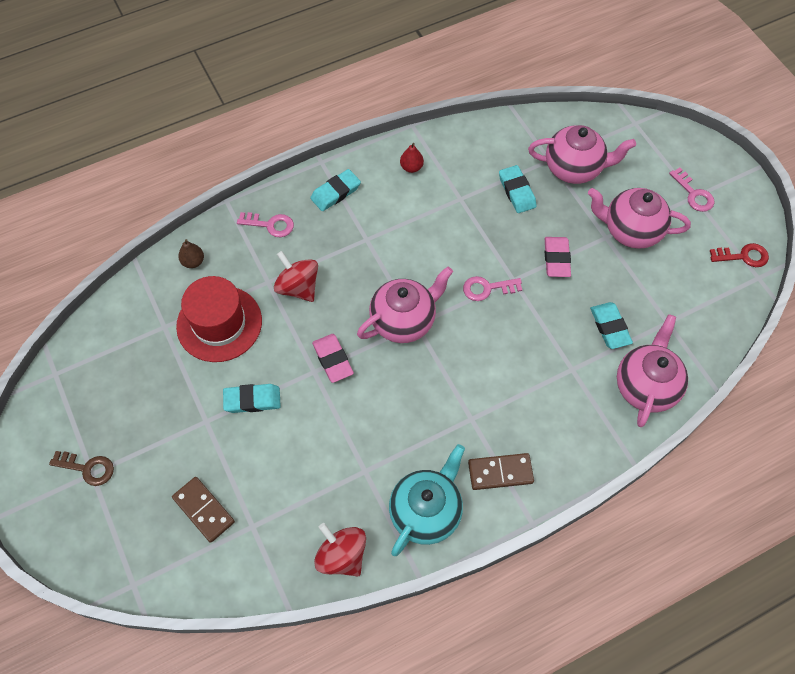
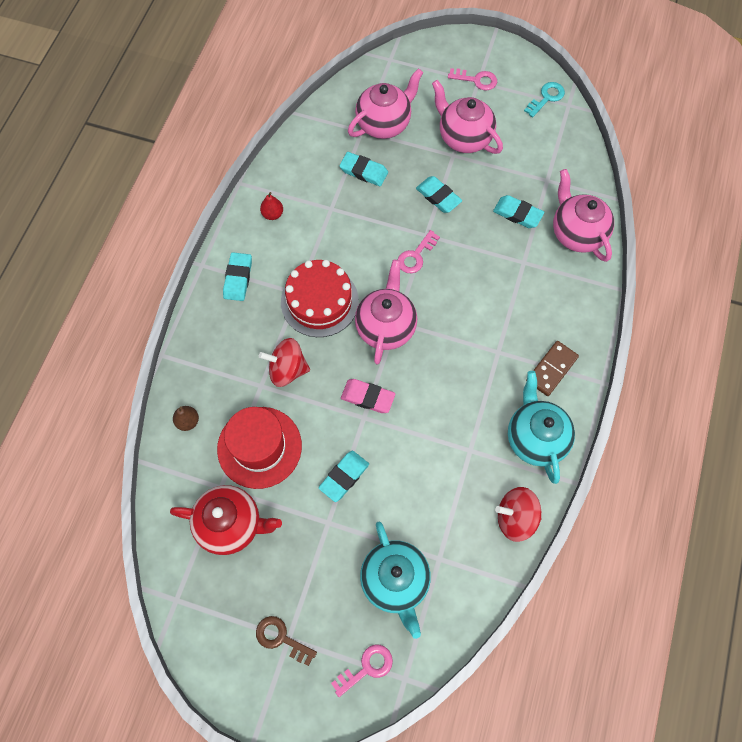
camera: 45 degrees left, 5 degrees up
brown key [49,451,114,486] -> brown key turned 120 degrees counterclockwise [256,616,317,666]
brown domino [172,477,235,543] -> turquoise teapot [360,522,431,639]
pink key [237,212,294,237] -> pink key moved to [331,645,393,697]
pink eraser [545,237,571,277] -> turquoise eraser [416,176,462,213]
pink teapot [588,188,691,249] -> pink teapot turned 75 degrees clockwise [432,80,503,154]
red key [710,243,769,267] -> turquoise key [524,82,565,117]
none -> red teapot [170,485,282,555]
none -> red cake [281,260,359,337]

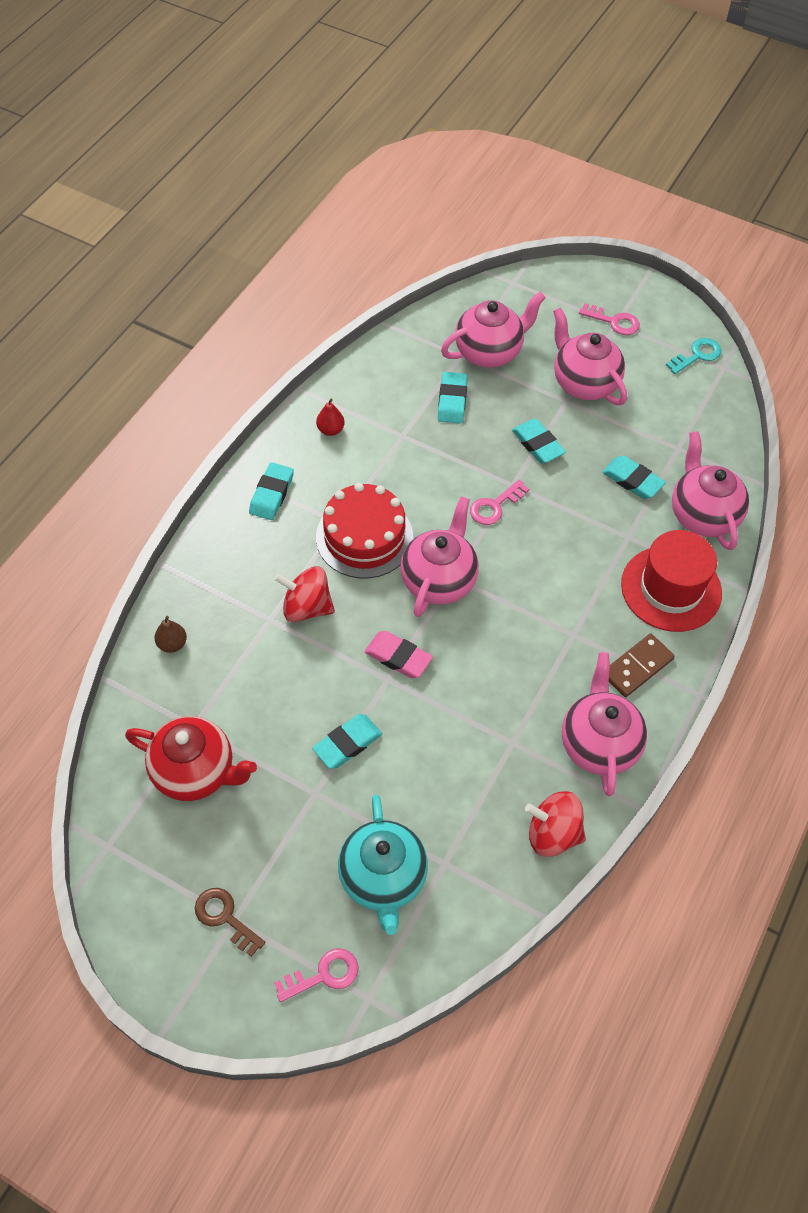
camera: 10 degrees right, 10 degrees down
red hat [217,407,302,489] -> red hat moved to [621,530,722,632]
turquoise eraser [339,152,388,186] -> turquoise eraser turned 60 degrees clockwise [438,372,468,424]
turquoise teapot [508,371,575,484] -> pink teapot [562,652,647,796]

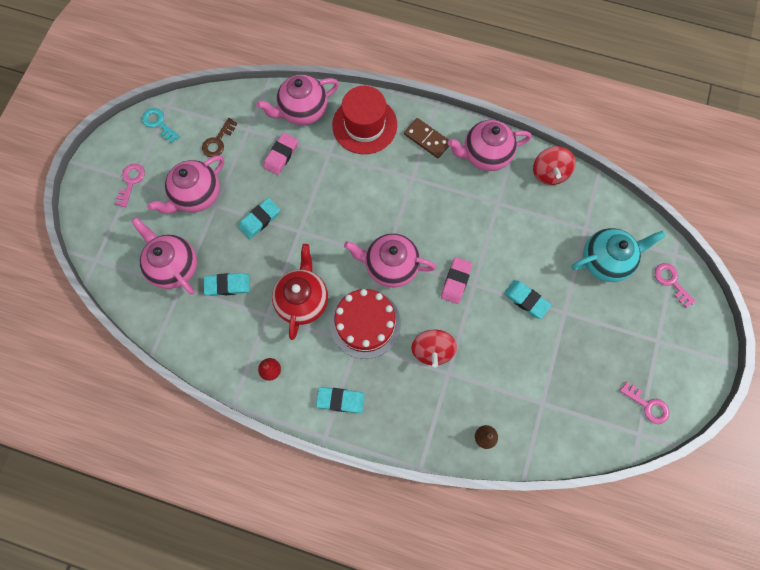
camera: 100 degrees left, 15 degrees up
red teapot [125,716,257,801] -> red teapot moved to [272,244,328,340]
brown key [195,888,265,957] -> brown key moved to [202,118,238,157]
pink key [470,480,529,525] -> pink key moved to [620,382,670,424]
turquoise eraser [602,456,666,499] -> pink eraser [263,132,298,175]

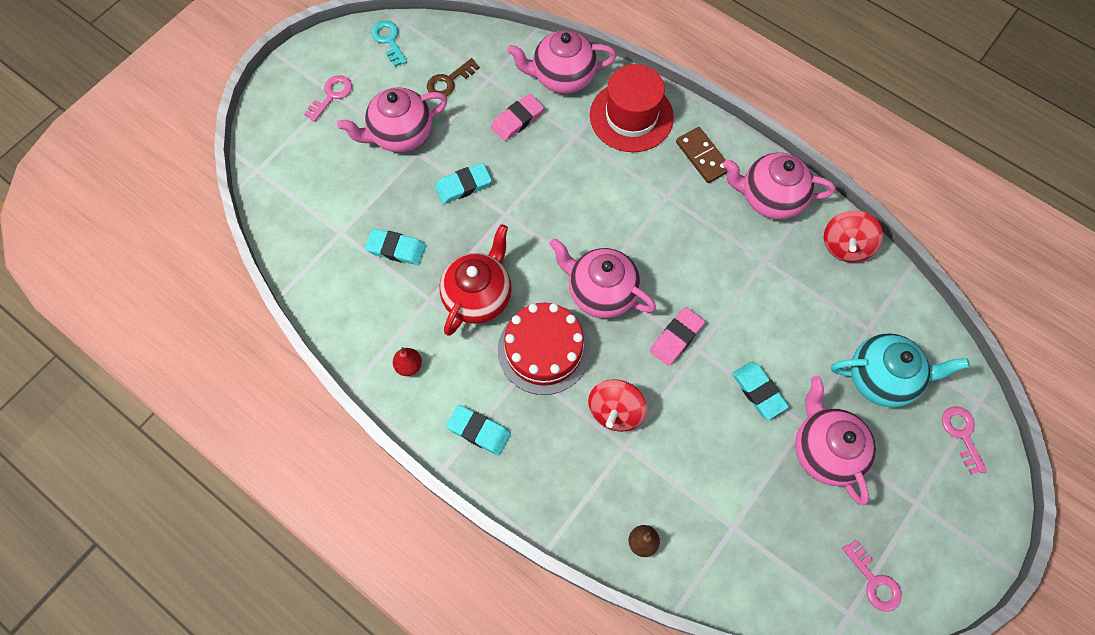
camera: 20 degrees right, 5 degrees down
pink teapot [131,217,197,294] -> pink teapot moved to [795,376,876,506]

